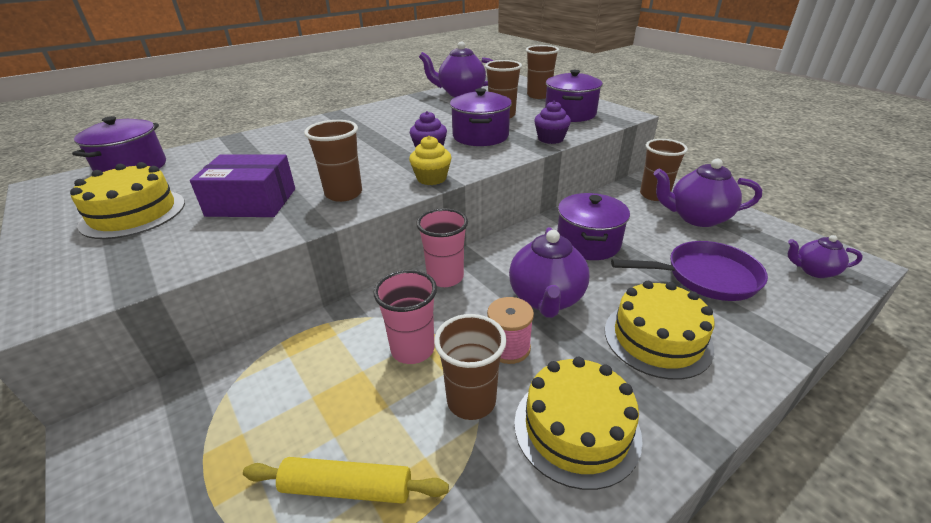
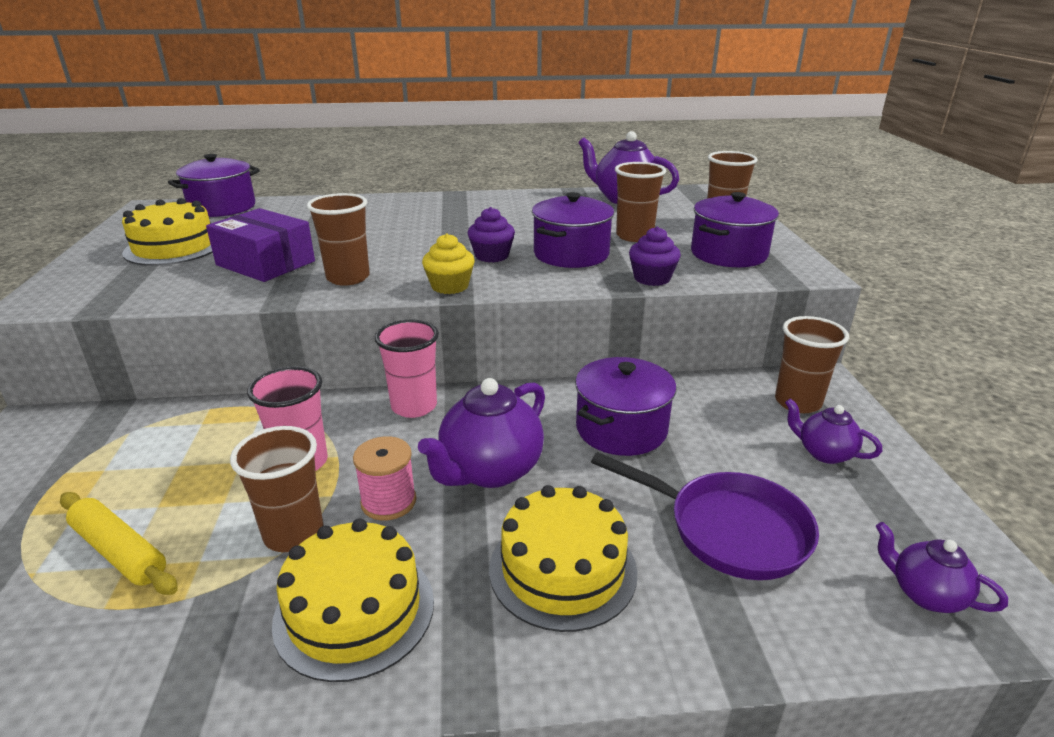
camera: 30 degrees right, 5 degrees down
purple teapot [653,159,762,227] -> purple teapot [785,398,882,464], size x0.57

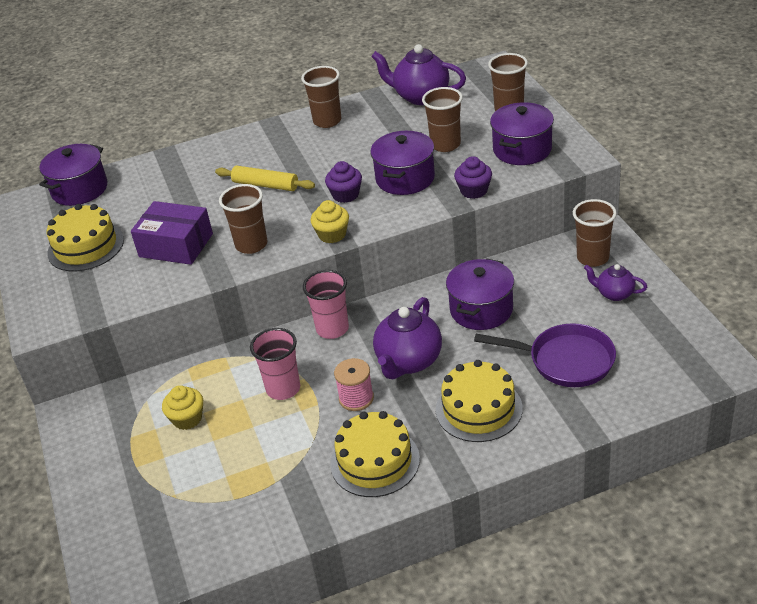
camera: 10 degrees left, 10 degrees up
yellow rolling pin [60,492,178,595] -> yellow rolling pin moved to [215,166,315,191]
brown cup [230,426,323,552] -> brown cup moved to [301,66,341,128]
purple teapot [876,522,1008,613] -> none
none -> yellow cupcake [162,385,203,430]

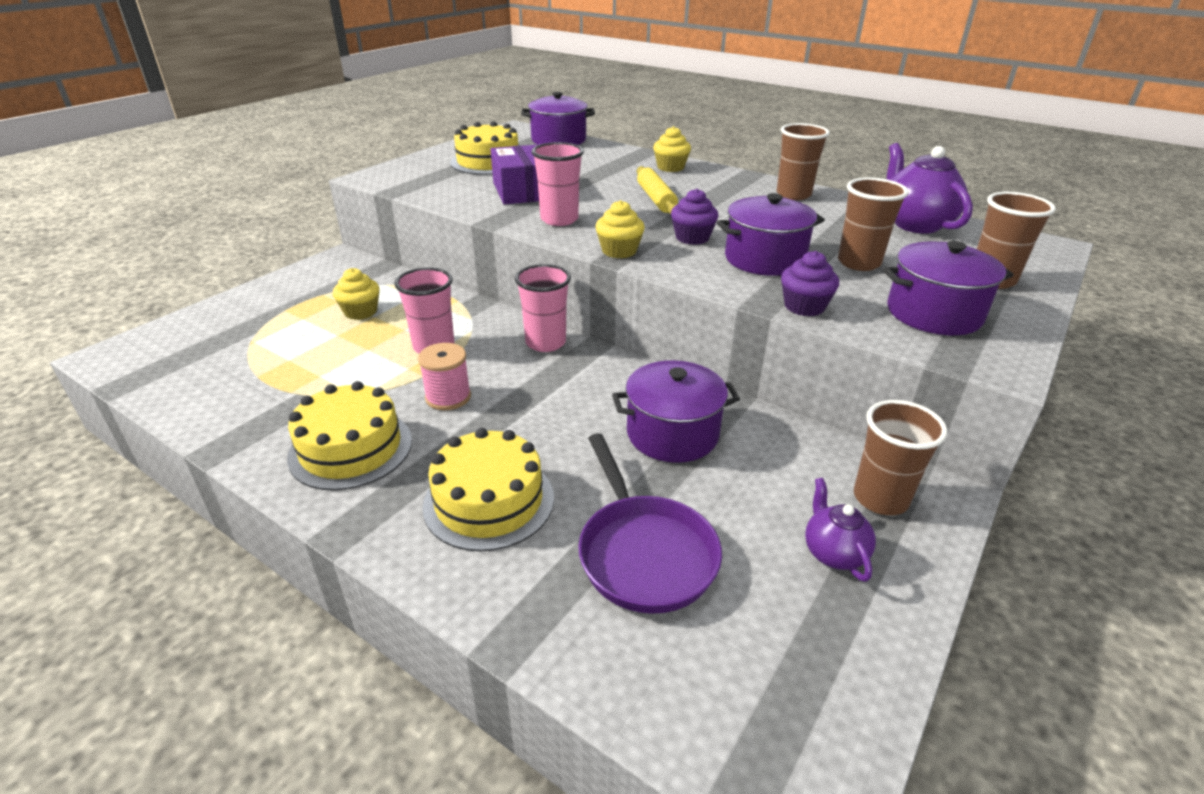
camera: 50 degrees right, 5 degrees down
brown cup [219,184,267,254] -> pink cup [531,142,584,226]
purple teapot [373,297,442,379] -> none
none -> yellow cupcake [653,126,691,172]

